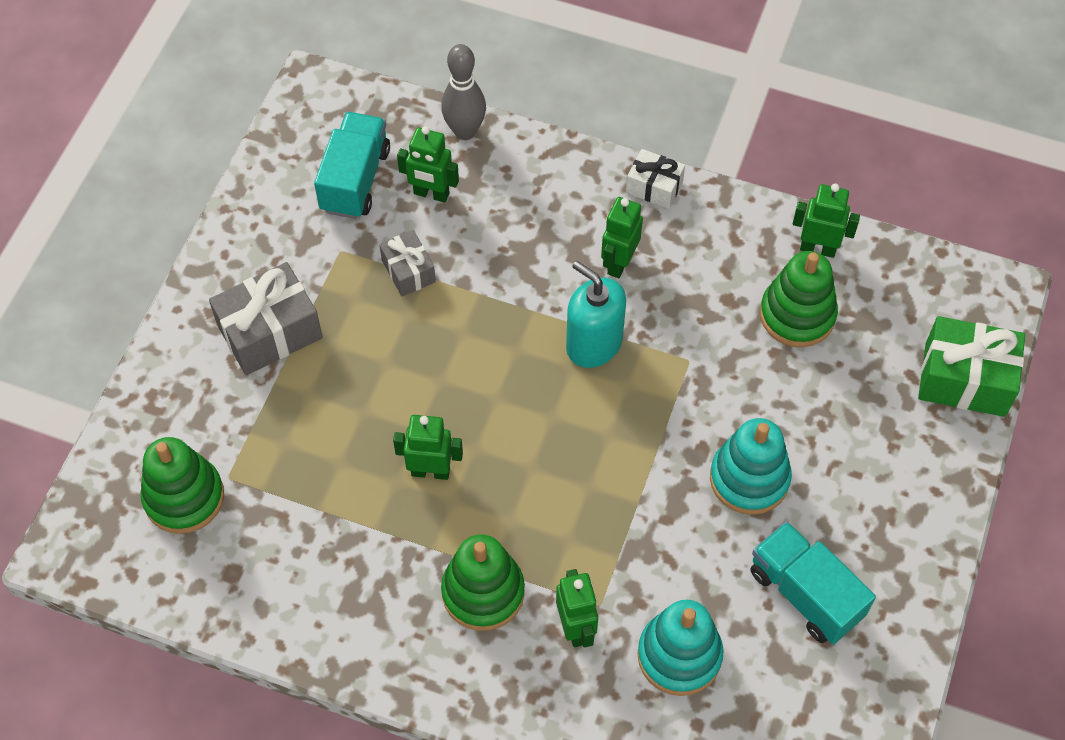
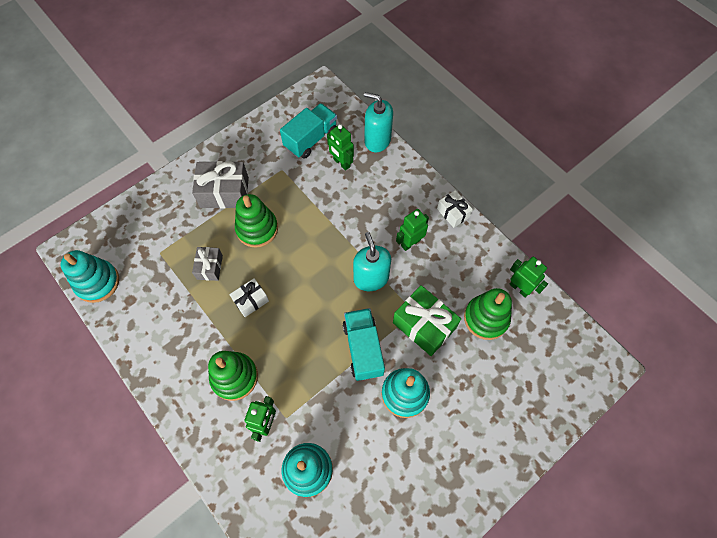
camera: 30 degrees right, 5 degrees up
green stacking toy [141,437,224,534] -> green stacking toy moved to [235,194,278,248]
grey gift [379,230,436,296] -> grey gift moved to [192,247,223,281]
green robot [393,415,463,480] -> white gift [229,278,269,317]
grey bowling pin [441,44,486,140] -> turquoise soap dispenser [364,92,393,152]
turquoise truck [751,521,876,644] -> turquoise truck moved to [343,308,385,381]
green gift [918,316,1025,417] -> green gift moved to [393,285,461,356]
none -> turquoise stacking toy [60,250,119,303]

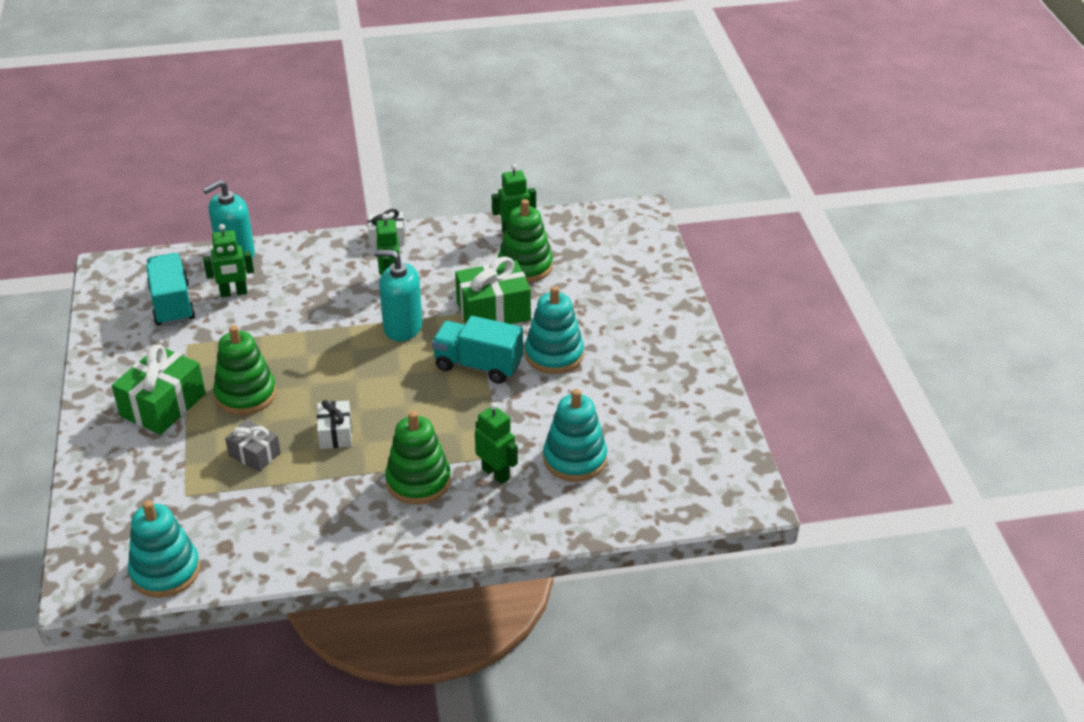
camera: 60 degrees left, 25 degrees down
grey gift [192,161,249,208] -> green gift [112,344,206,435]

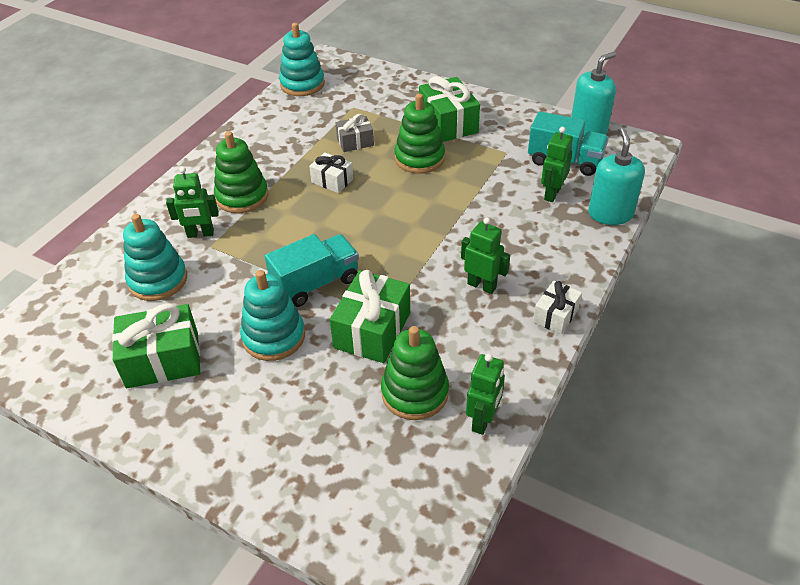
camera: 130 degrees right, 5 degrees up
turquoise soap dispenser [374,250,422,341] -> turquoise soap dispenser moved to [571,52,616,137]
none -> green gift [112,303,200,388]

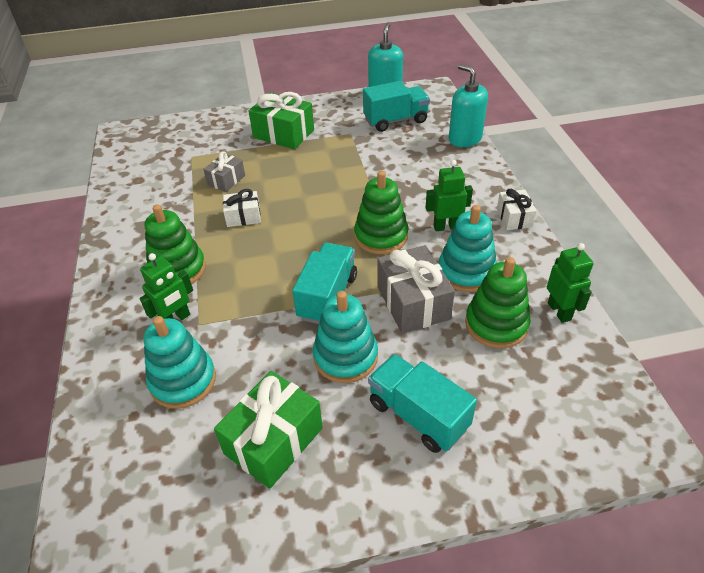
camera: 40 degrees left, 0 degrees up
turquoise stacking toy [279,23,325,96] -> turquoise stacking toy moved to [439,205,497,292]
green gift [330,270,410,363] -> grey gift [377,245,455,334]
green stacking toy [394,94,445,174] -> green stacking toy moved to [354,171,408,254]
green robot [541,127,573,202] -> none
none -> turquoise truck [368,354,477,453]

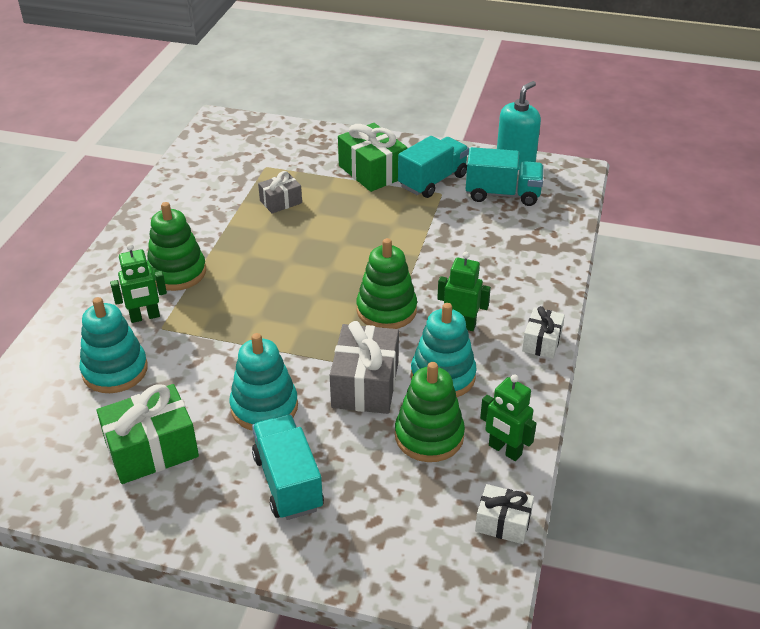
camera: 25 degrees right, 5 degrees down
white gift [223,189,261,227] -> white gift moved to [475,484,534,544]
turquoise truck [292,243,357,324] -> turquoise truck moved to [398,136,469,198]
turquoise soap dispenser [449,64,488,147] -> none
green robot [547,243,594,323] -> green robot turned 120 degrees clockwise [480,374,536,461]

